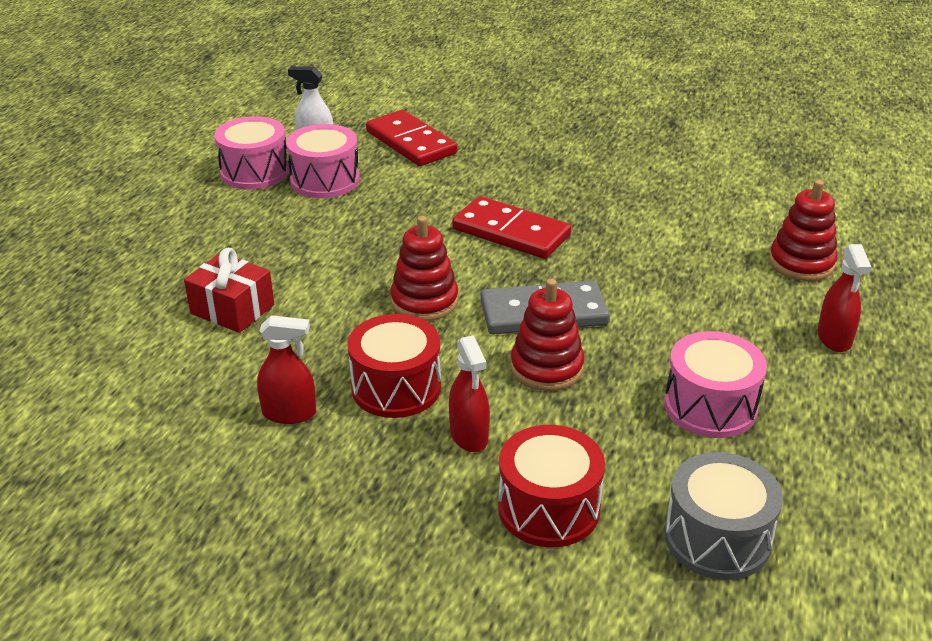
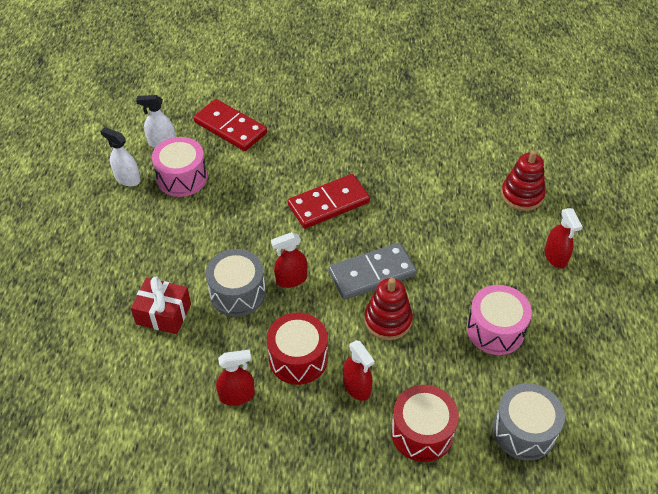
camera: 15 degrees left, 15 degrees up
pink drum [214,116,289,190] -> white spray bottle [100,127,141,186]
red stacking toy [390,216,459,321] -> red spray bottle [271,232,308,288]
red domino [452,196,571,259] -> red domino turned 45 degrees counterclockwise [288,174,370,229]
none -> grey drum [206,249,266,317]

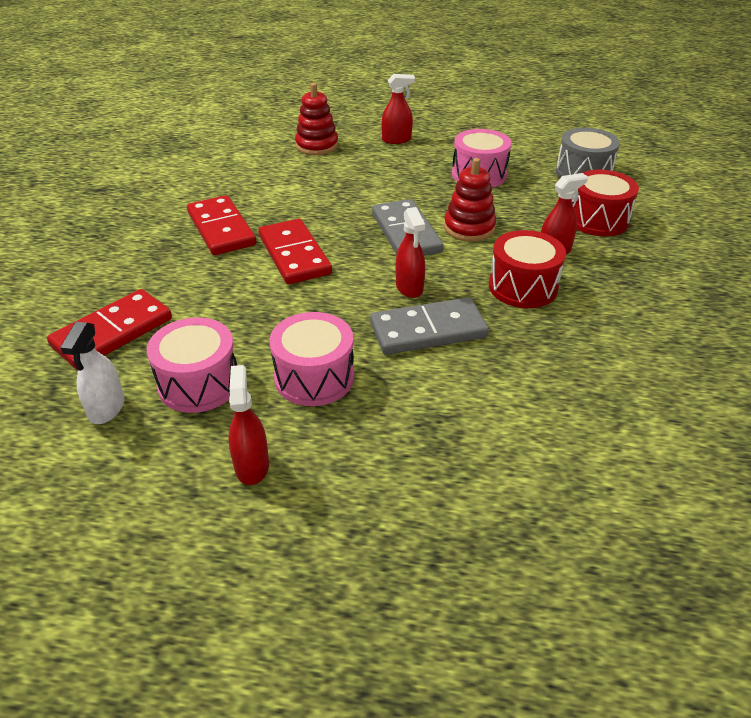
camera: 85 degrees left, 10 degrees down
white spray bottle [100,127,141,186] -> none
red gift [131,277,191,334] -> none
grey drum [206,249,266,317] -> grey domino [370,297,489,355]
red spray bottle [216,349,255,406] -> red spray bottle moved to [228,365,269,485]
none -> red domino [187,195,256,255]
none -> pink drum [269,312,354,406]

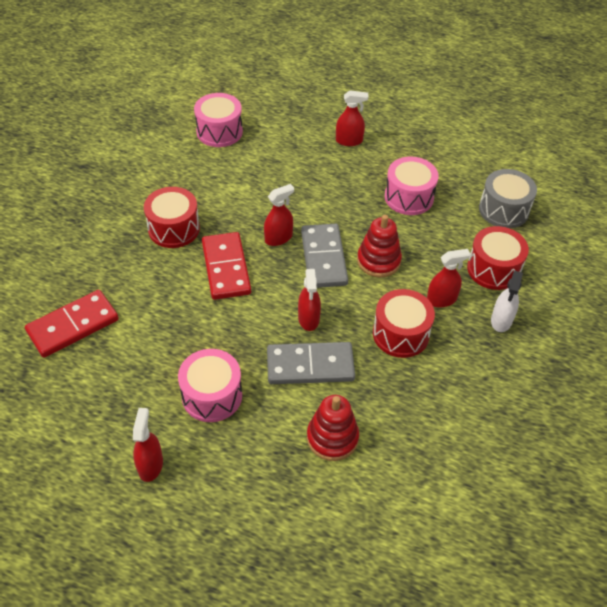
camera: 10 degrees right, 10 degrees up
white spray bottle [60,322,125,424] -> white spray bottle moved to [491,271,523,332]
pink drum [147,317,237,413] -> pink drum moved to [194,93,243,147]
red domino [187,195,256,255] -> red drum [144,187,200,248]
red stacking toy [295,83,338,155] -> red stacking toy moved to [307,395,359,461]
none -> red spray bottle [264,184,294,246]

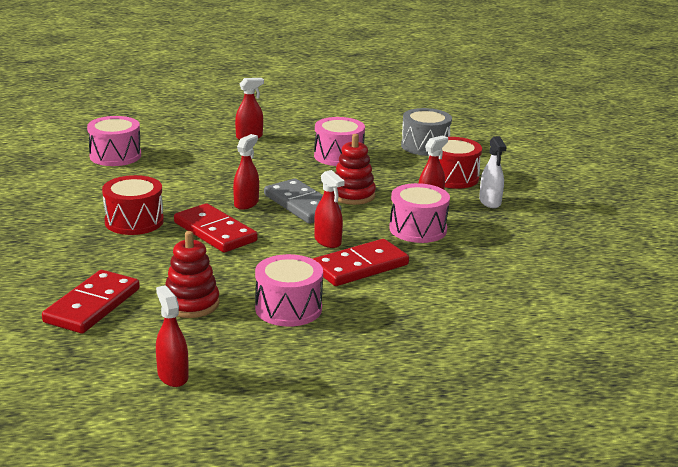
camera: 30 degrees left, 25 degrees down
red spray bottle [133,408,163,482] -> red spray bottle moved to [156,285,188,387]
grey domino [267,342,355,384] -> red domino [313,239,409,286]
red stacking toy [307,395,359,461] -> red stacking toy moved to [165,231,220,318]
red drum [373,289,435,358] -> pink drum [389,183,450,243]

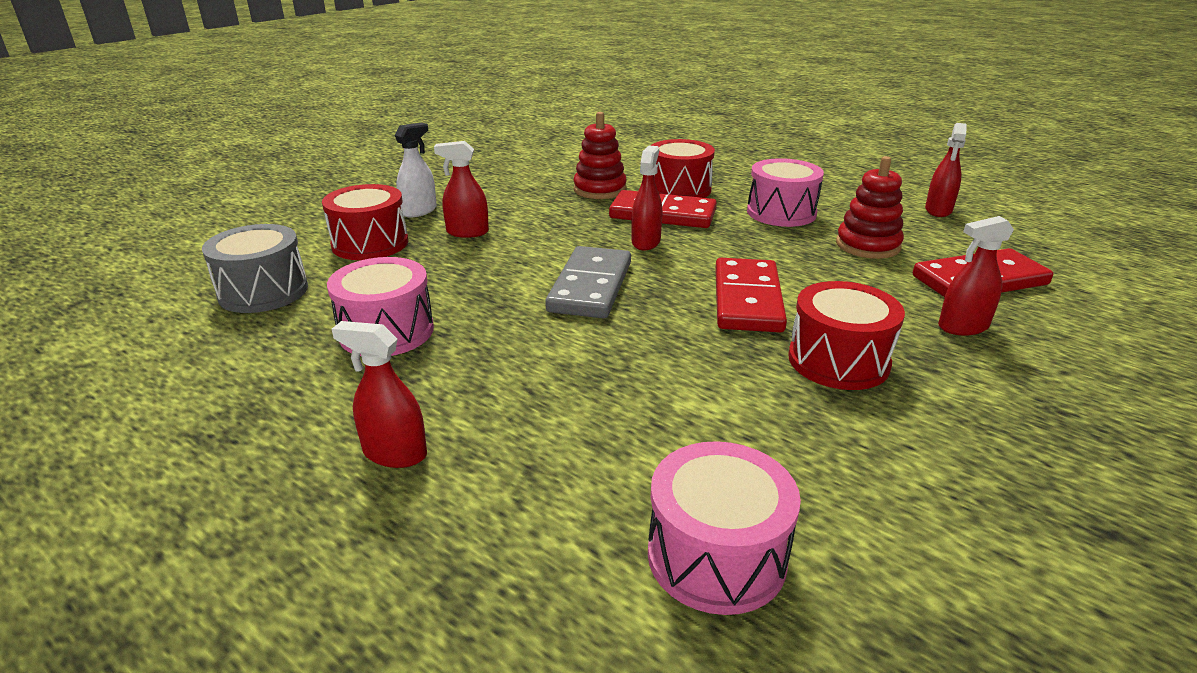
camera: 130 degrees left, 5 degrees up
red spray bottle [233,134,259,210] -> red spray bottle moved to [938,216,1014,335]
red stacking toy [335,134,376,205] -> red stacking toy moved to [574,112,627,199]
pink drum [389,183,450,243] -> none
none -> red drum [651,139,715,198]

